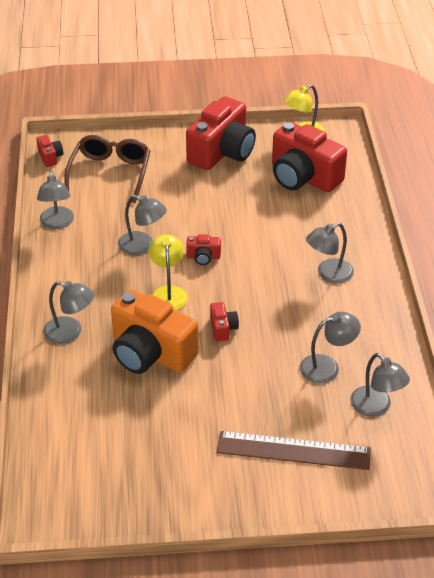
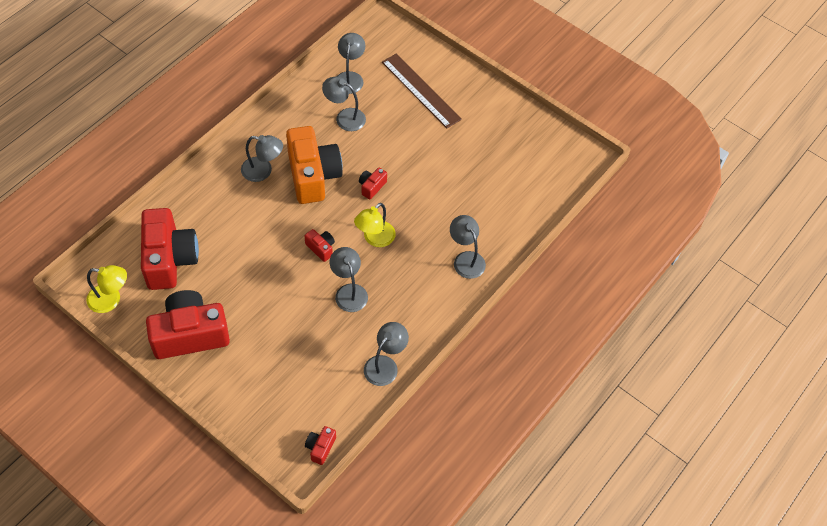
camera: 140 degrees left, 15 degrees up
brown glasses [64,135,150,203] -> none
orange camera [111,289,199,374] -> orange camera moved to [286,126,343,204]

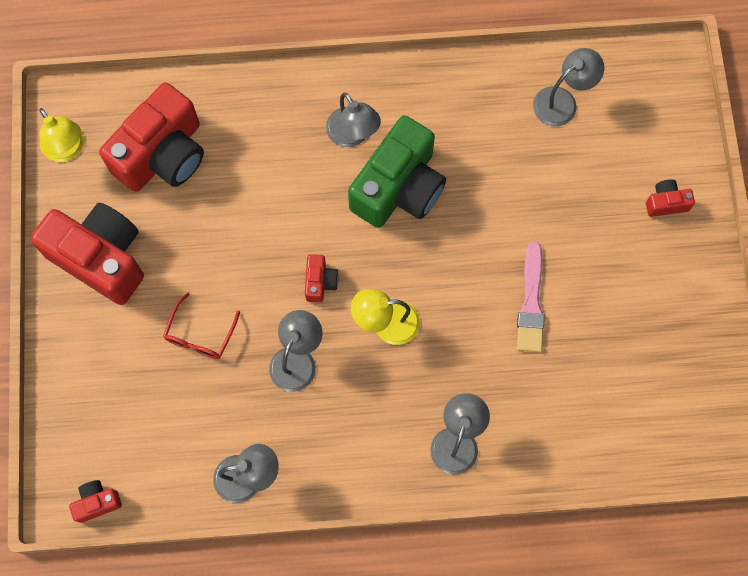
camera: 50 degrees right, 15 degrees up
orange camera [286,126,343,204] -> green camera [348,115,446,228]
grey lamp [322,76,366,131] -> none
red camera [359,168,387,200] -> red camera moved to [646,180,695,217]
brown ruler [382,53,462,129] -> none
none -> red glasses [163,293,240,359]
none -> pink brush [517,241,545,352]

